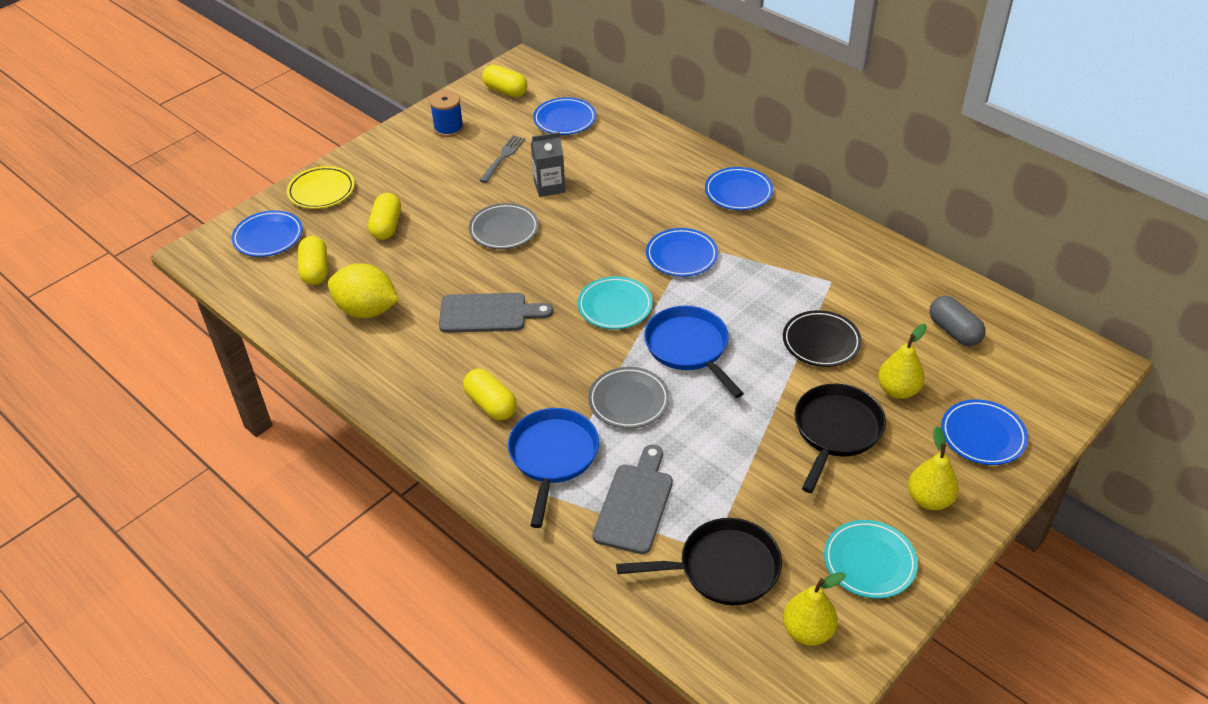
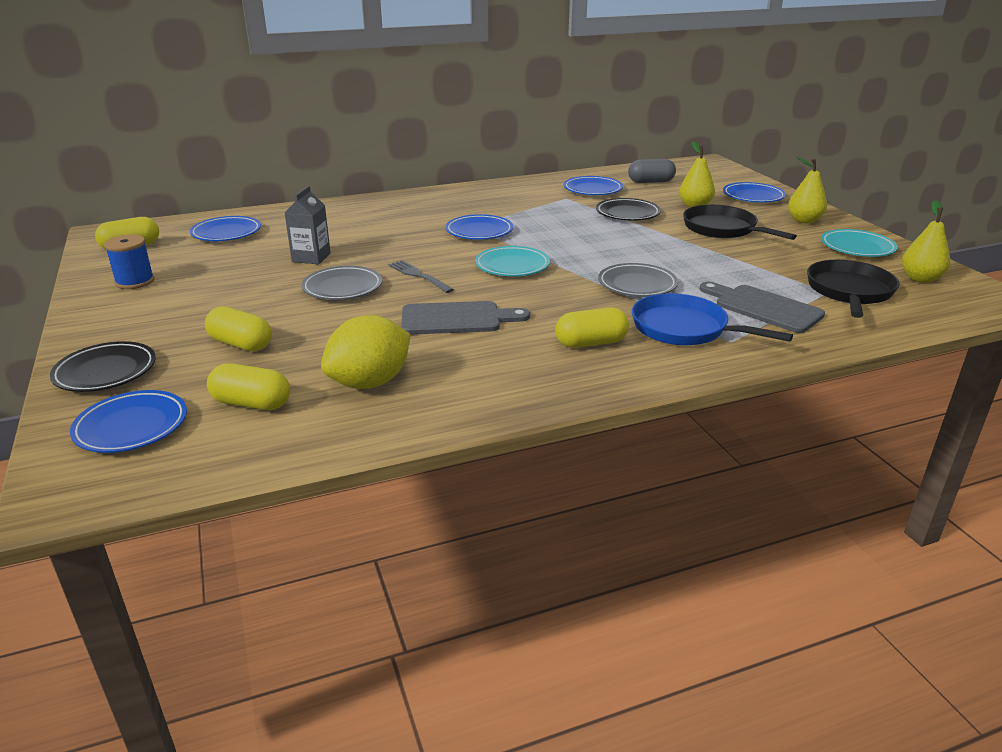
camera: 65 degrees left, 15 degrees down
yellow plate [287,166,355,209] -> black plate [50,341,156,392]
grey cutting board [439,293,553,333] -> grey cutting board turned 60 degrees clockwise [401,301,530,335]
grey fork [479,136,525,183] -> grey fork moved to [389,260,454,293]
blue pan [644,306,744,398] -> none
blue plate [705,167,773,210] -> blue plate moved to [564,176,623,195]

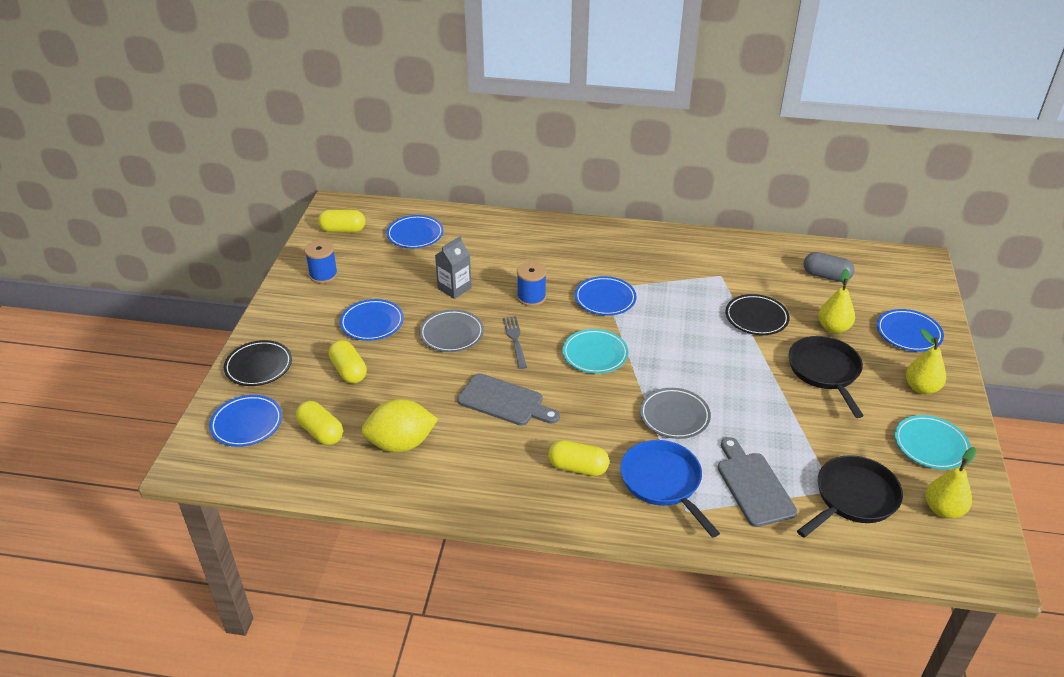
camera: 30 degrees right, 10 degrees up
blue plate [564,176,623,195] -> blue plate moved to [340,299,404,341]
none -> blue spool [517,262,547,306]

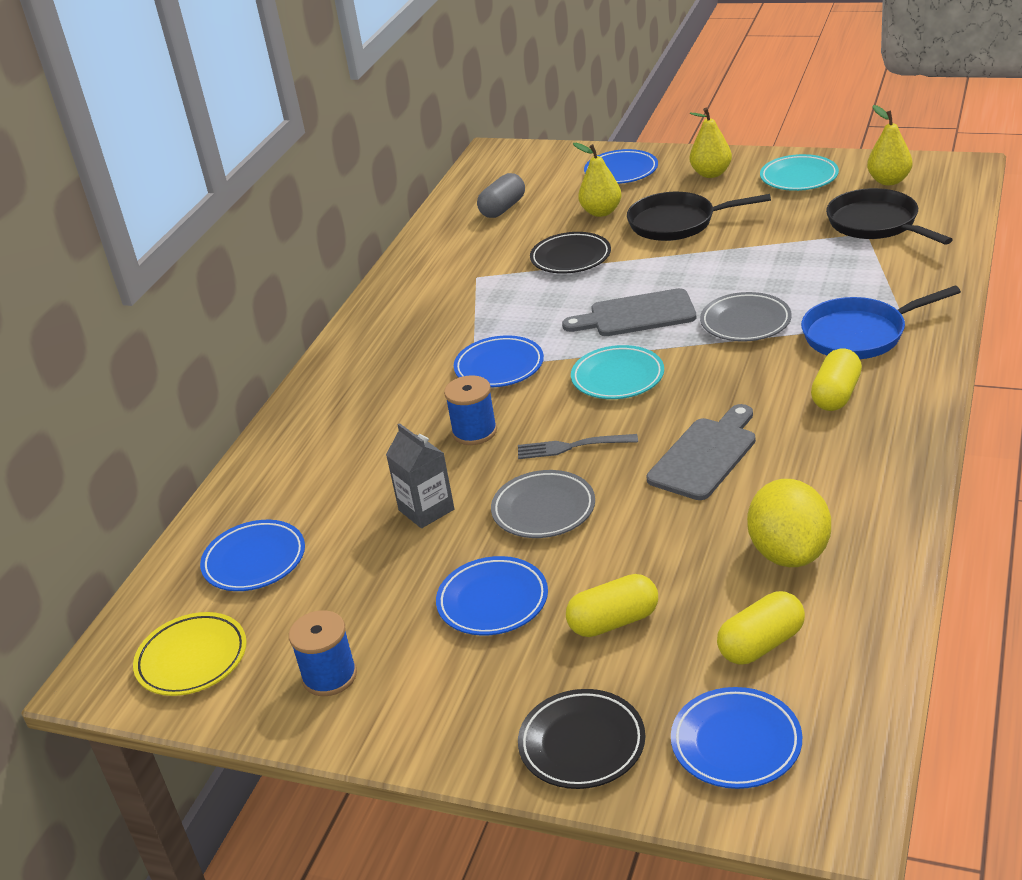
camera: 75 degrees left, 5 degrees down
yellow capsule [318,210,365,232] -> yellow plate [133,612,247,696]
grey cutting board [718,437,797,527] -> grey cutting board moved to [562,288,696,336]

